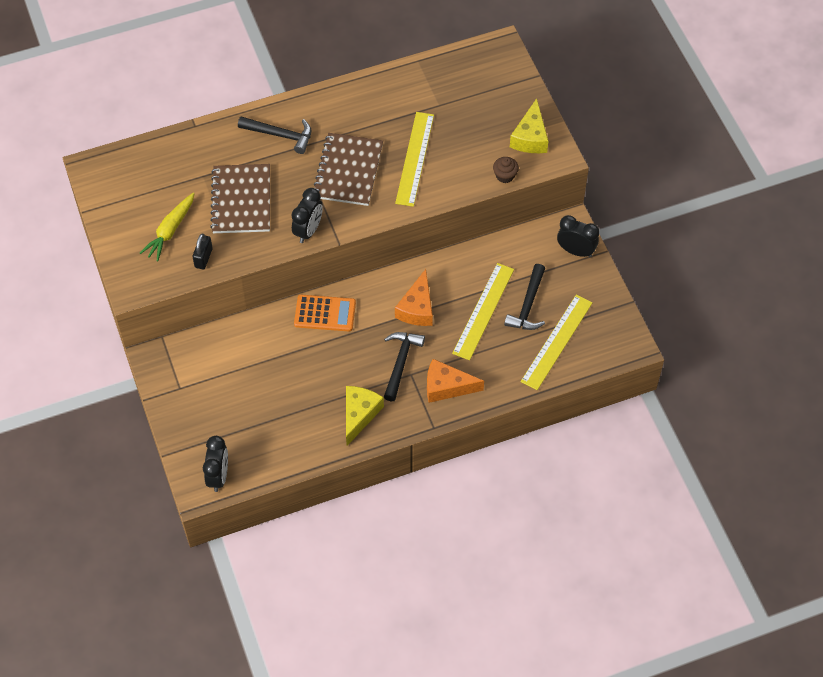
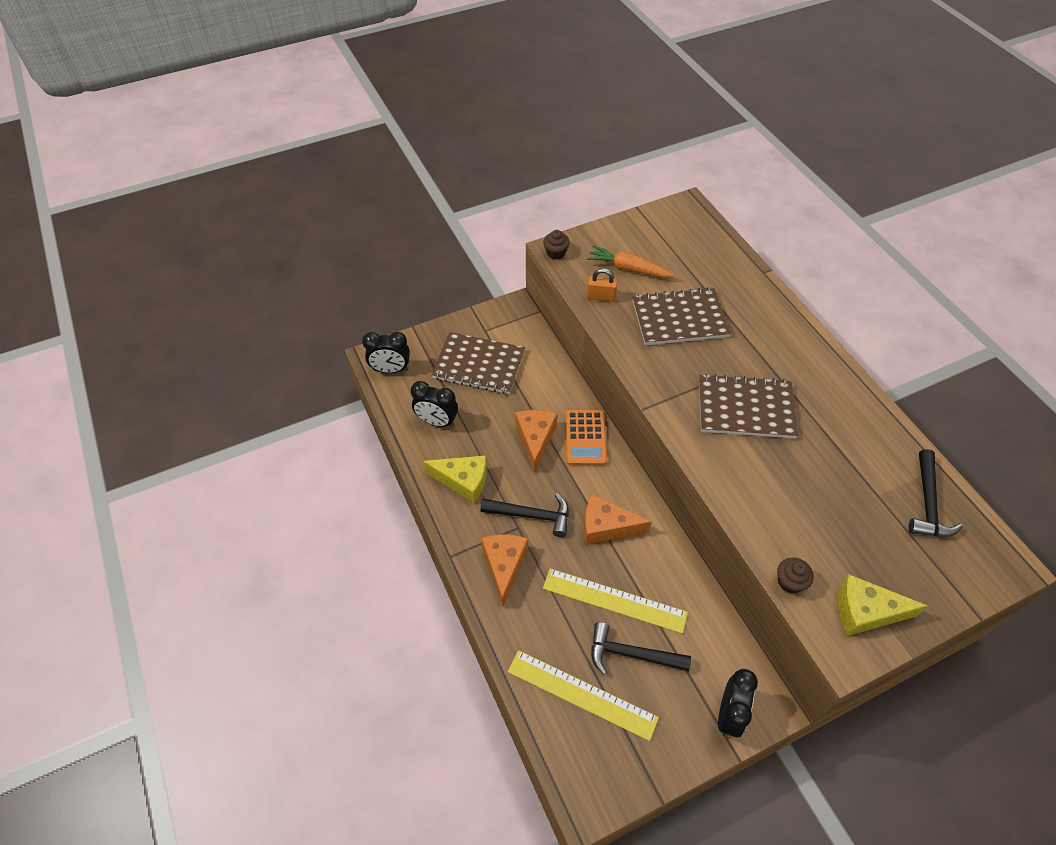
camera: 85 degrees right, 5 degrees down
yellow carrot [140,193,195,261] -> orange carrot [587,245,675,278]
black padlock [192,234,213,270] -> orange padlock [587,268,618,302]
black hammer [238,117,311,154] -> black hammer moved to [909,449,963,537]
black clock [291,188,323,243] -> black clock moved to [411,381,458,427]
yellow ruler [395,112,434,207] -> none
none -> brown notebook [431,332,525,394]
none -> orange cheese [515,410,557,473]
none -> brown cupcake [543,230,570,259]

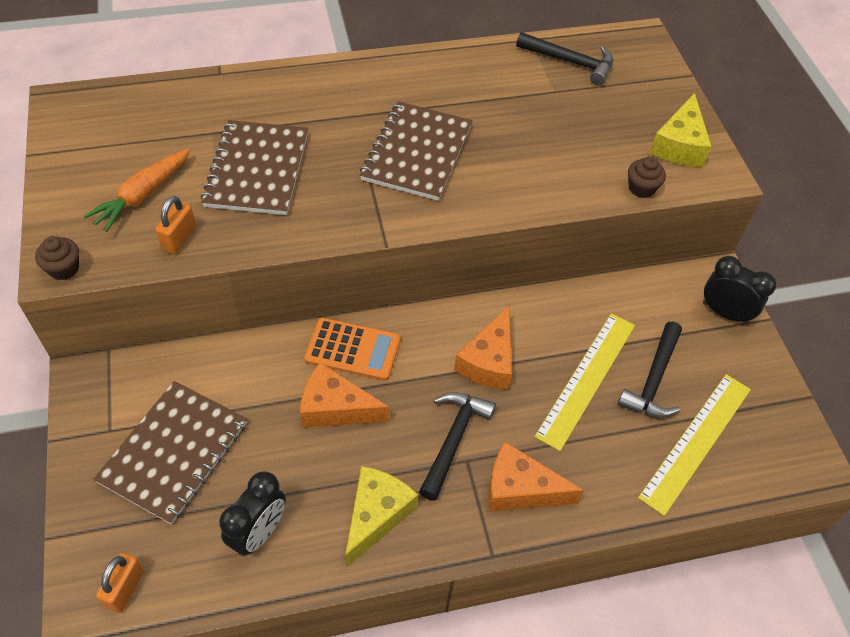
camera: 80 degrees left, 0 degrees up
black clock [362,332,410,373] -> orange padlock [96,553,144,613]

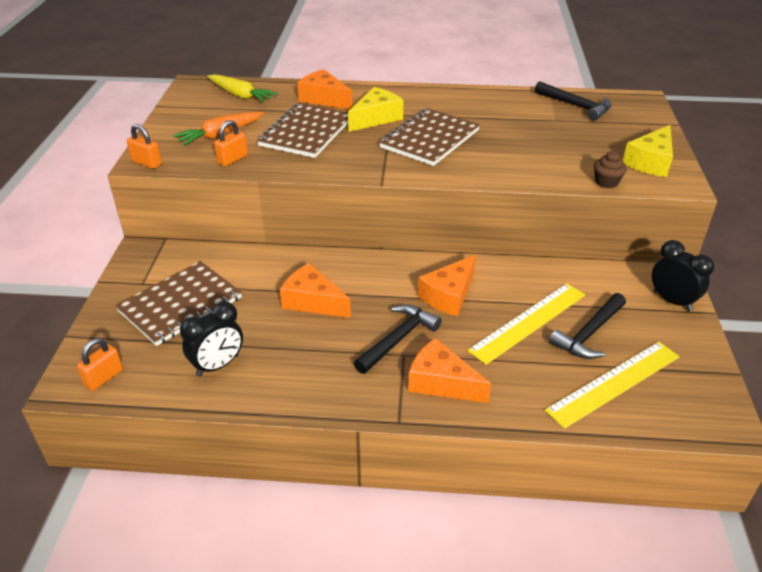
camera: 20 degrees right, 15 degrees down
brown cupcake [35,236,79,280] -> orange padlock [127,124,162,169]
orange calculator [304,318,400,381] -> none
yellow cheese [345,466,418,567] -> yellow cheese moved to [348,87,404,132]
none -> yellow carrot [207,74,278,103]
none -> orange cheese [297,69,352,109]

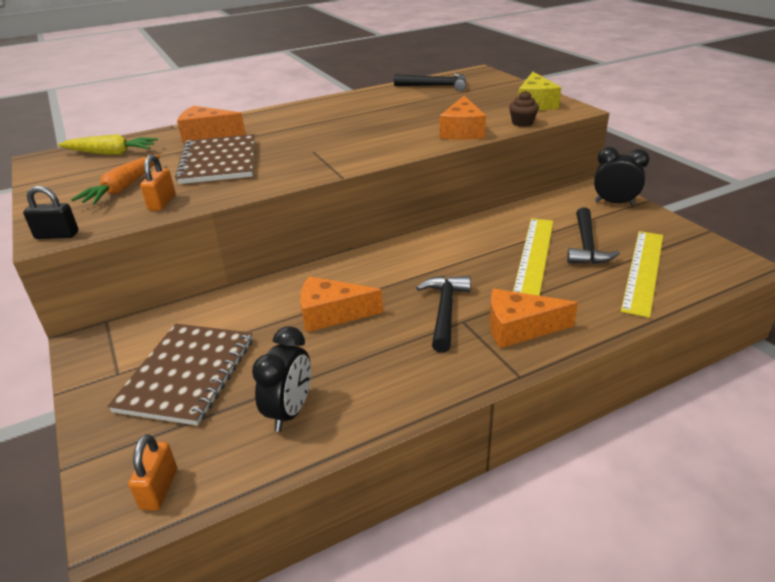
camera: 30 degrees left, 5 degrees down
orange padlock [127,124,162,169] -> black padlock [23,186,79,239]
yellow cheese [348,87,404,132] -> none
brown notebook [379,108,480,166] -> none
orange cheese [418,255,476,316] -> orange cheese moved to [440,96,486,140]

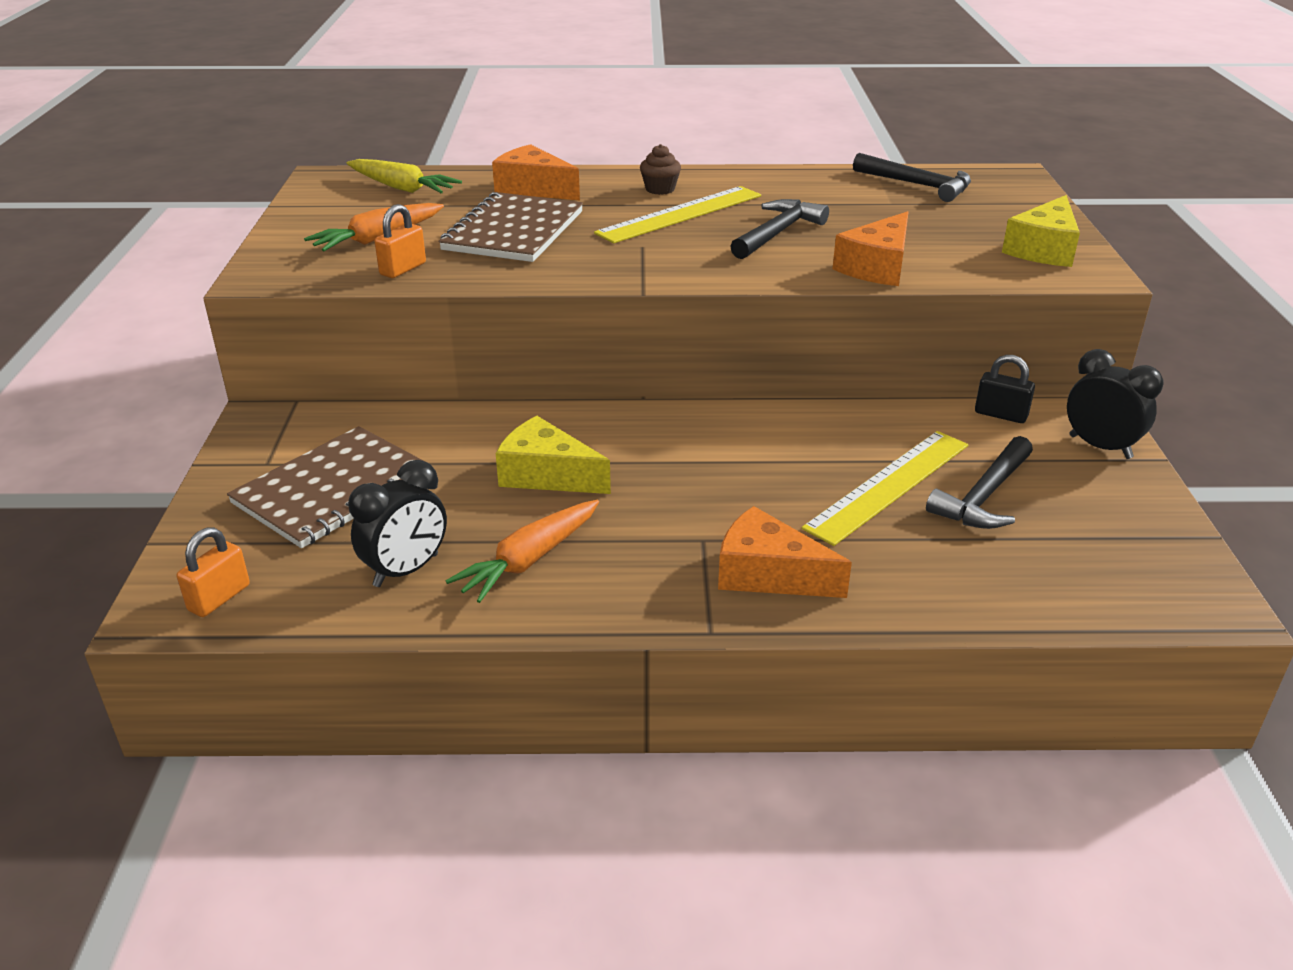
camera: 25 degrees right, 0 degrees up
black padlock [23,186,79,239] -> black padlock moved to [975,355,1035,423]
orange cheese [300,276,383,332] -> yellow cheese [496,416,611,494]
black hammer [416,276,471,353] -> black hammer moved to [730,199,829,259]
brown cupcake [509,91,539,127] -> brown cupcake moved to [640,144,681,195]
yellow ruler [621,231,663,318] -> yellow ruler moved to [594,186,761,243]
none -> orange carrot [446,500,599,603]

